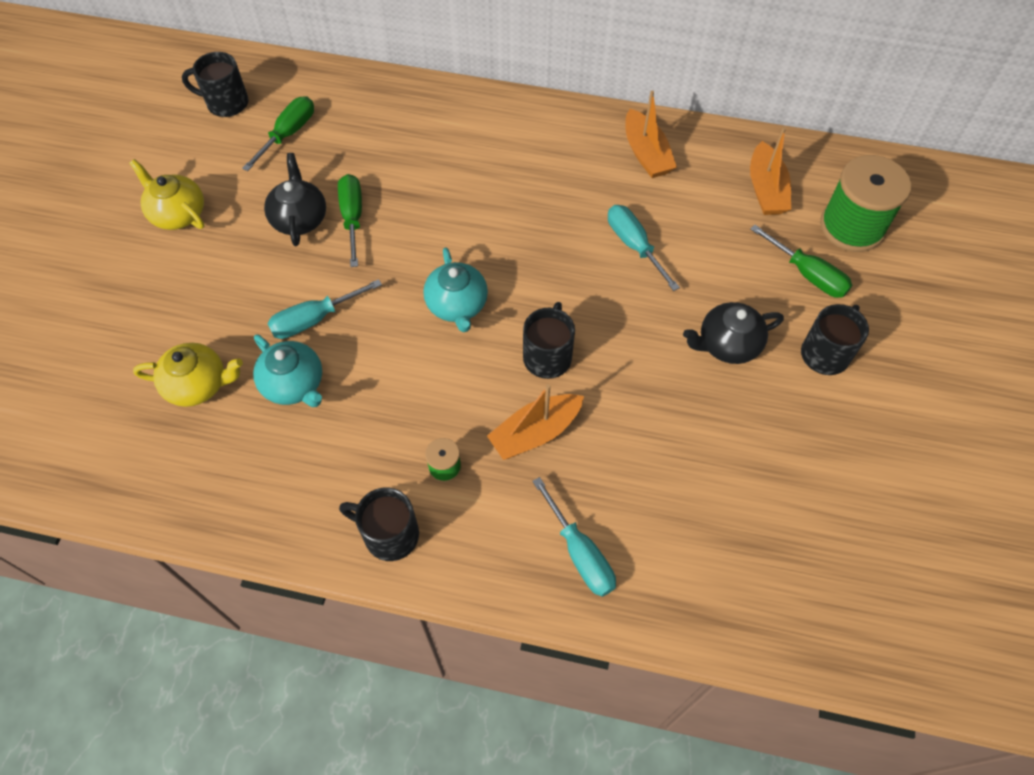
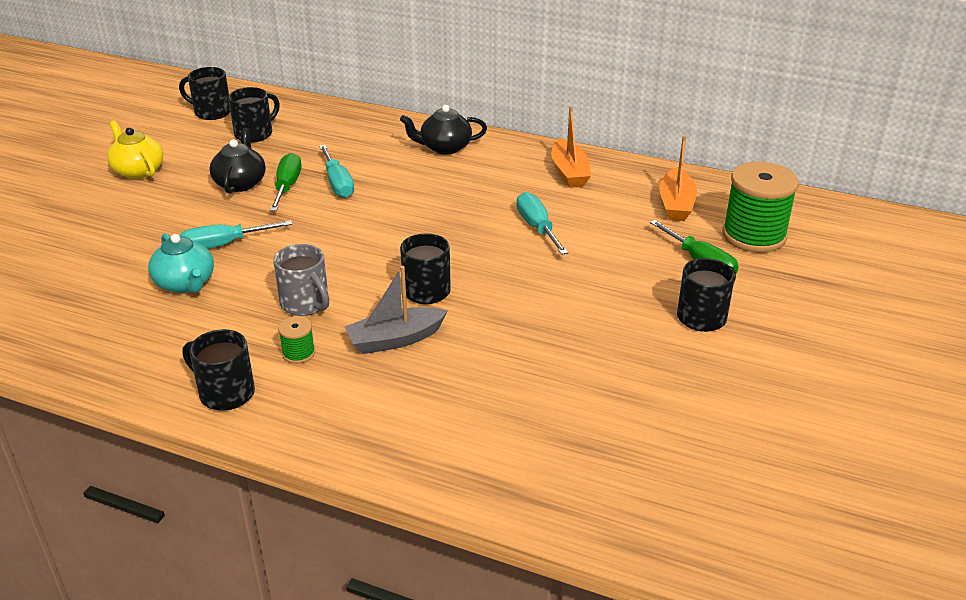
camera: 10 degrees right, 25 degrees down
yellow teapot [133,343,243,407] -> none
green screwdriver [242,96,314,171] -> black mug [228,87,280,143]
turquoise teapot [423,247,488,332] -> none
orange boat [487,384,584,460] -> grey boat [344,266,448,354]
turquoise screwdriver [532,477,616,597] -> turquoise screwdriver moved to [319,145,354,198]
black teapot [683,302,784,364] -> black teapot moved to [400,105,487,155]
none -> grey mug [273,244,329,316]

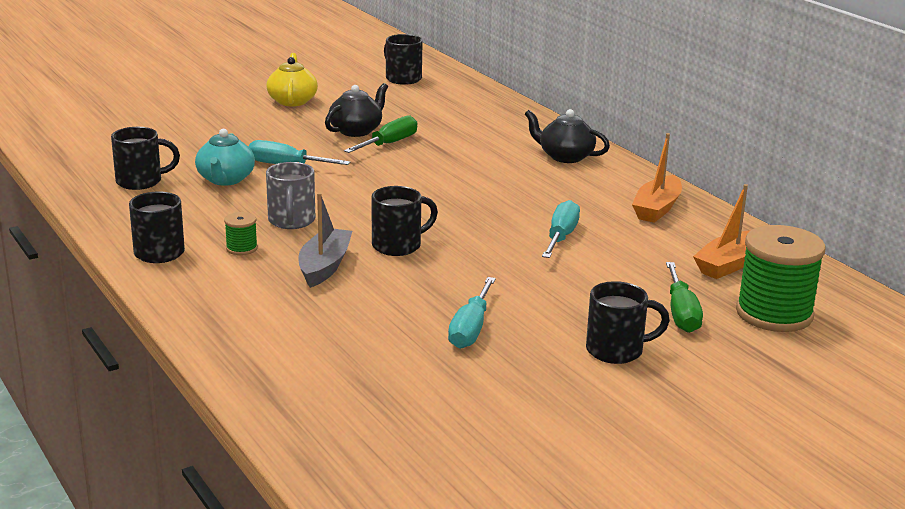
camera: 35 degrees right, 10 degrees down
black mug [228,87,280,143] -> black mug moved to [111,127,180,190]
turquoise screwdriver [319,145,354,198] -> turquoise screwdriver moved to [448,277,496,349]
grey boat [344,266,448,354] -> grey boat turned 90 degrees clockwise [298,193,352,288]

